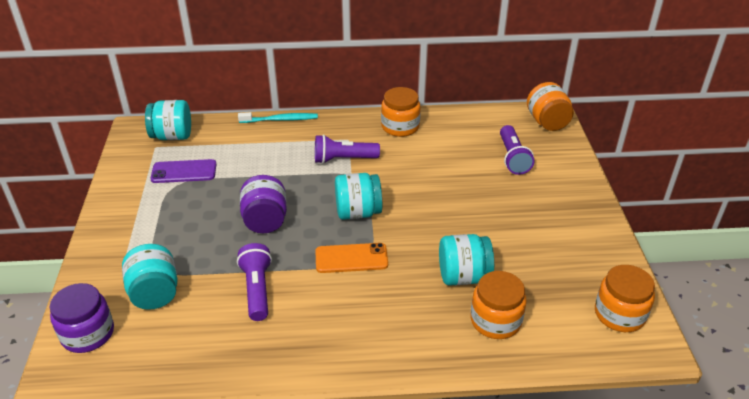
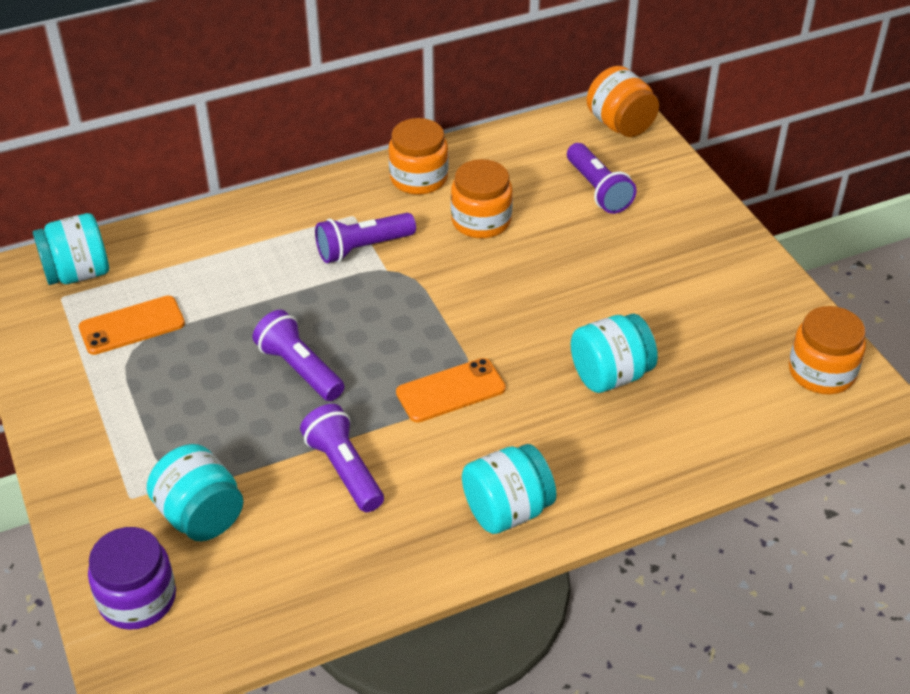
camera: 20 degrees left, 5 degrees up
purple phone [150,159,216,183] -> orange phone [79,296,185,355]
turquoise toothbrush [238,112,318,123] -> none
purple jar [240,175,287,233] -> purple flashlight [253,310,344,401]
turquoise jar [335,173,382,220] -> turquoise jar moved to [462,444,557,534]
orange jar [471,271,527,339] -> orange jar moved to [451,159,513,238]

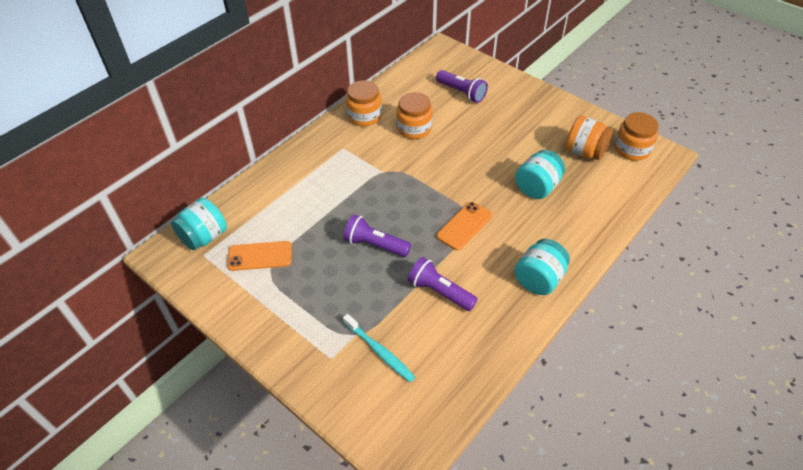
camera: 25 degrees left, 5 degrees up
orange phone [79,296,185,355] -> orange phone turned 45 degrees clockwise [227,241,292,271]
purple jar [88,527,176,630] -> none
turquoise jar [147,444,243,541] -> turquoise toothbrush [343,314,415,382]
purple flashlight [315,213,416,263] -> none
orange jar [586,66,659,137] -> orange jar moved to [565,116,613,160]

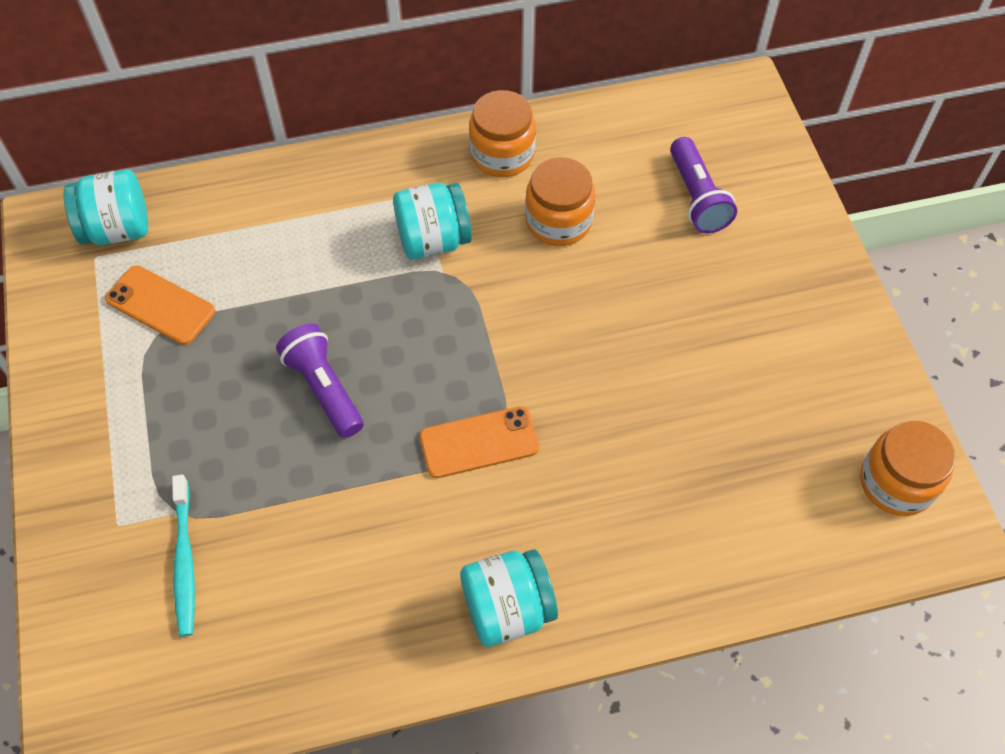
camera: 35 degrees right, 10 degrees up
purple flashlight [408,257,478,311] -> none
turquoise jar [515,150,565,199] -> turquoise jar moved to [393,183,472,260]
orange jar [565,116,613,160] -> none

